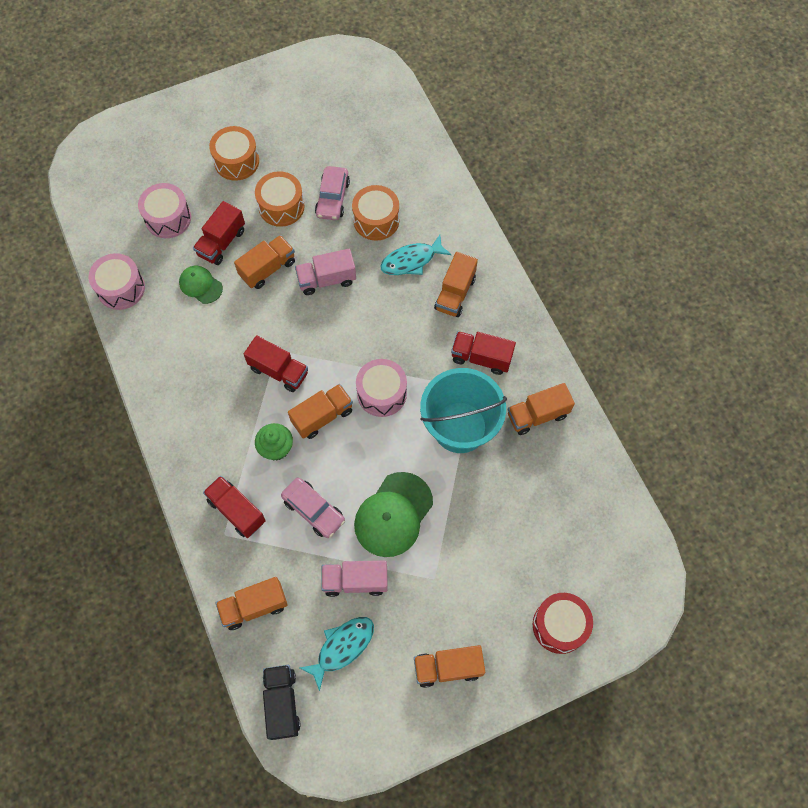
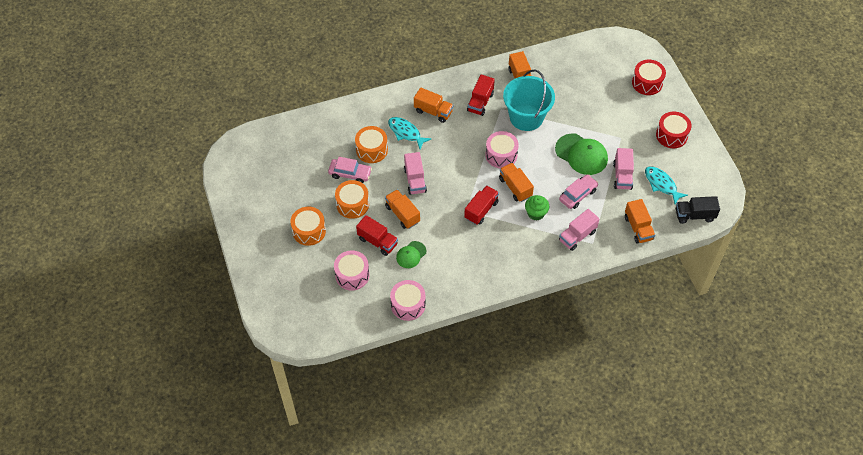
camera: 85 degrees left, 10 degrees down
red truck [203,476,266,538] -> pink truck [559,209,599,251]
turquoise fish [380,235,452,275] -> turquoise fish turned 150 degrees clockwise [388,117,432,149]
orange truck [414,645,485,688] -> red drum [656,111,692,148]

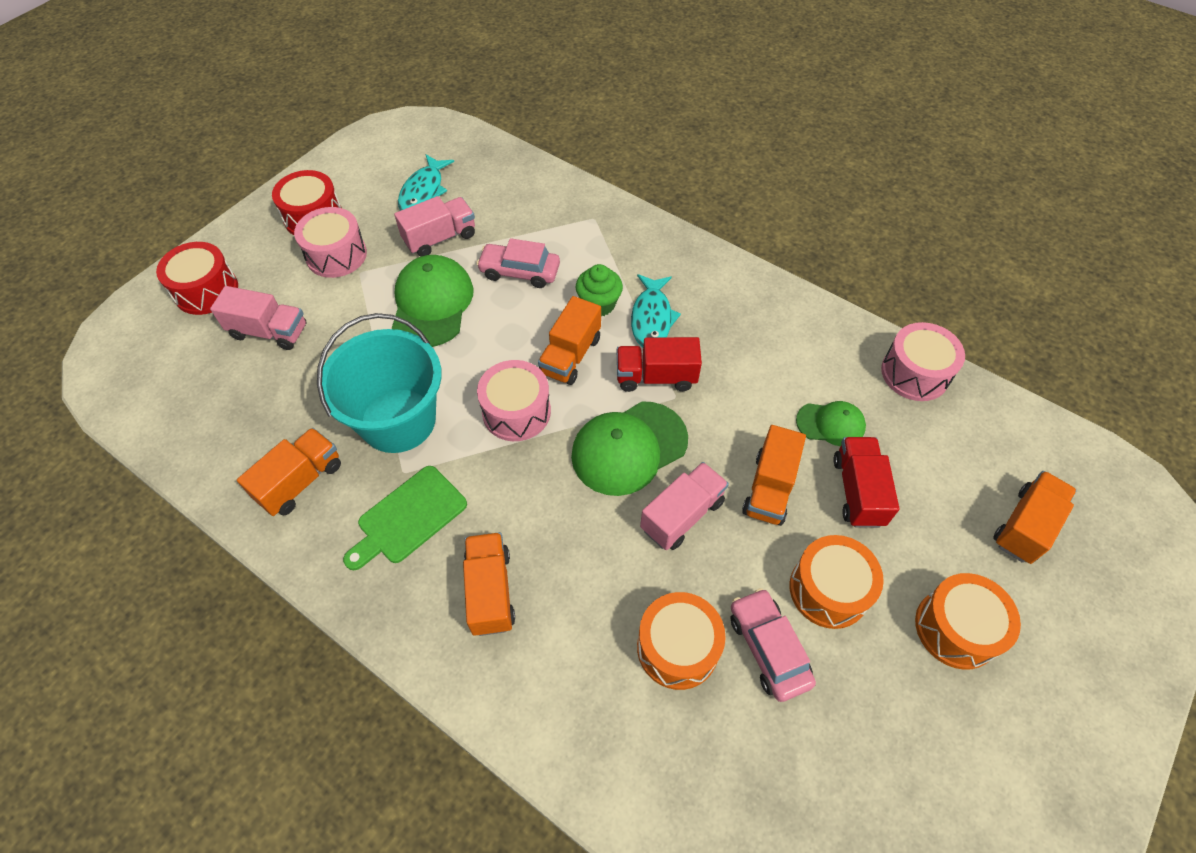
camera: 125 degrees left, 0 degrees up
pink drum [334,251,370,291] -> pink drum moved to [294,207,367,278]
turquoise fish [388,117,432,149] -> turquoise fish moved to [631,274,681,347]
red truck [467,74,495,116] -> green cutting board [343,466,467,570]
pink truck [559,209,599,251] -> pink truck moved to [210,286,307,350]
orange truck [625,199,655,244] -> orange truck moved to [993,471,1077,564]
black truck [676,196,720,224] -> none
none -> green cap [571,401,688,496]

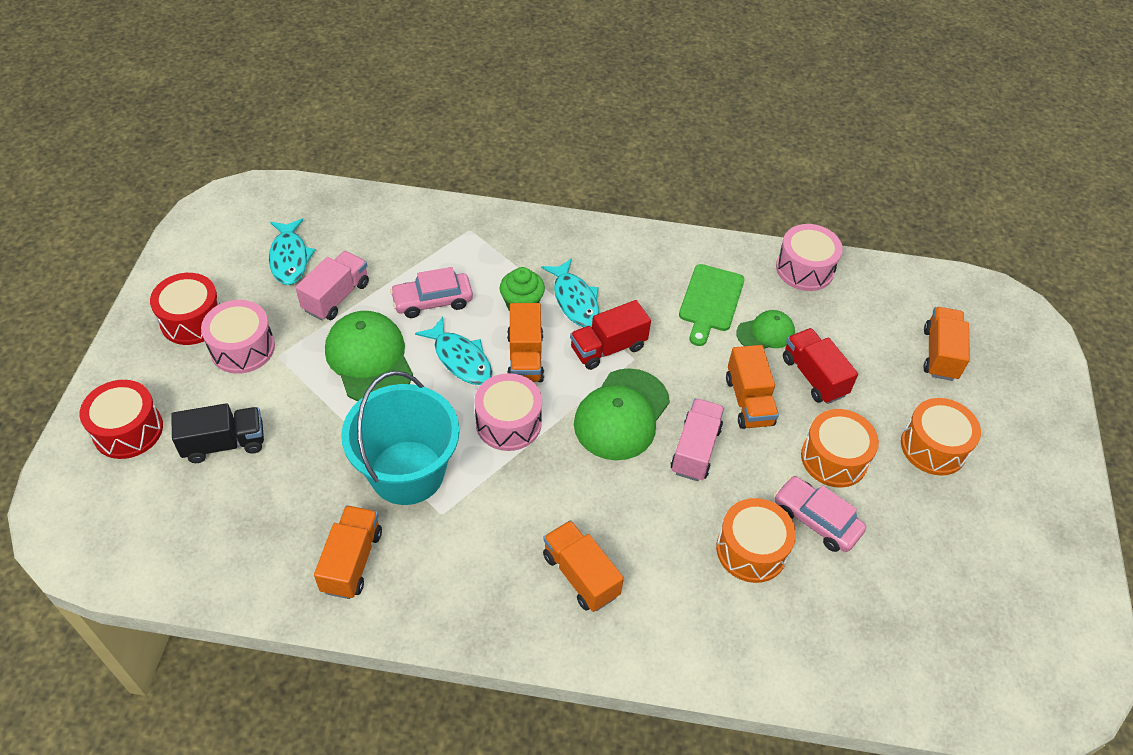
camera: 30 degrees left, 5 degrees down
pink truck [210,286,307,350] -> black truck [171,403,264,463]
green cutting board [343,466,467,570] -> green cutting board moved to [679,264,744,346]
none -> turquoise fish [415,316,492,385]

